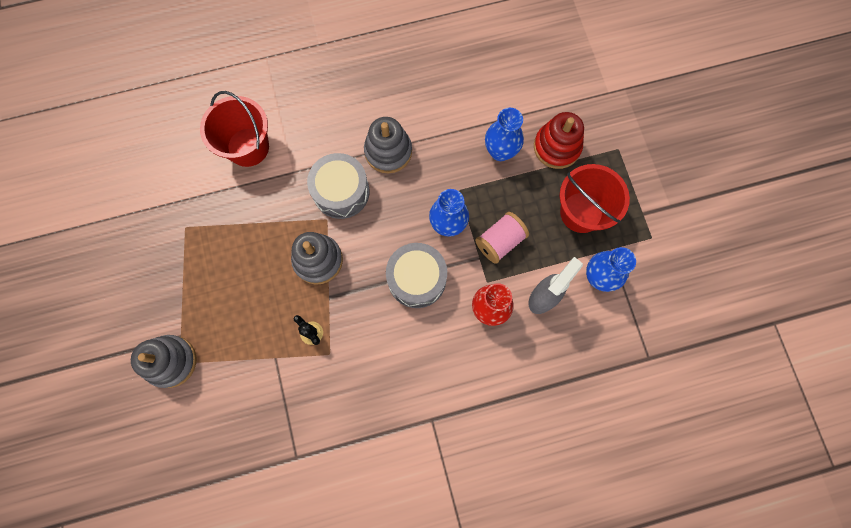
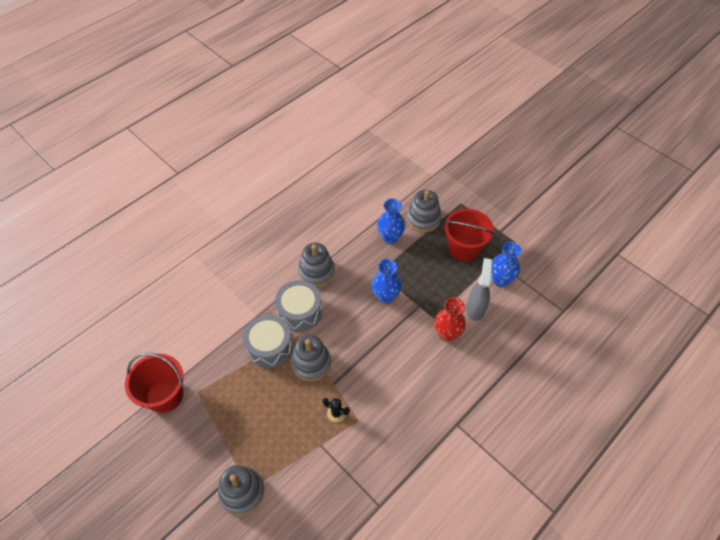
camera: 30 degrees left, 20 degrees down
red bucket [200,91,269,167] -> red bucket moved to [125,353,184,413]
grey drum [386,243,447,308] -> grey drum moved to [243,315,293,368]
pink spool [475,212,529,264] -> none
red stacking toy [534,112,584,169] -> grey stacking toy [406,190,441,232]

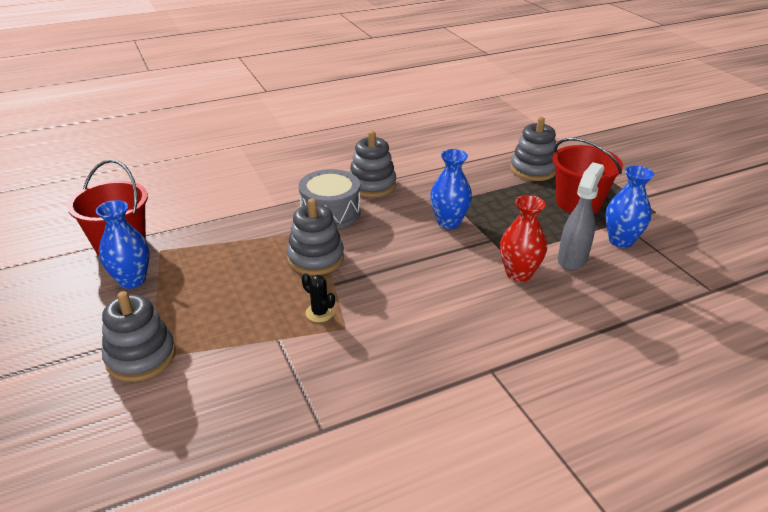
camera: 20 degrees right, 20 degrees down
grey drum [243,315,293,368] -> none
blue vase [377,199,405,244] -> blue vase moved to [96,200,150,289]

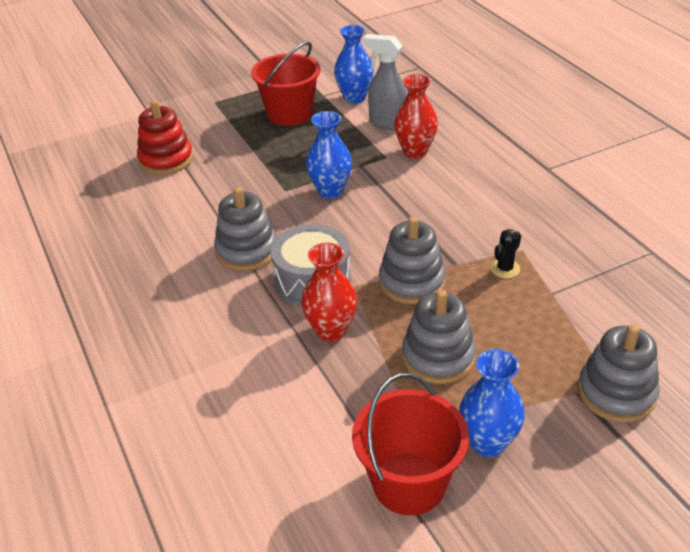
camera: 90 degrees left, 5 degrees up
grey stacking toy [510,117,556,181] -> grey stacking toy moved to [402,290,476,384]
none -> red stacking toy [137,100,193,175]
none -> red vase [301,242,357,342]

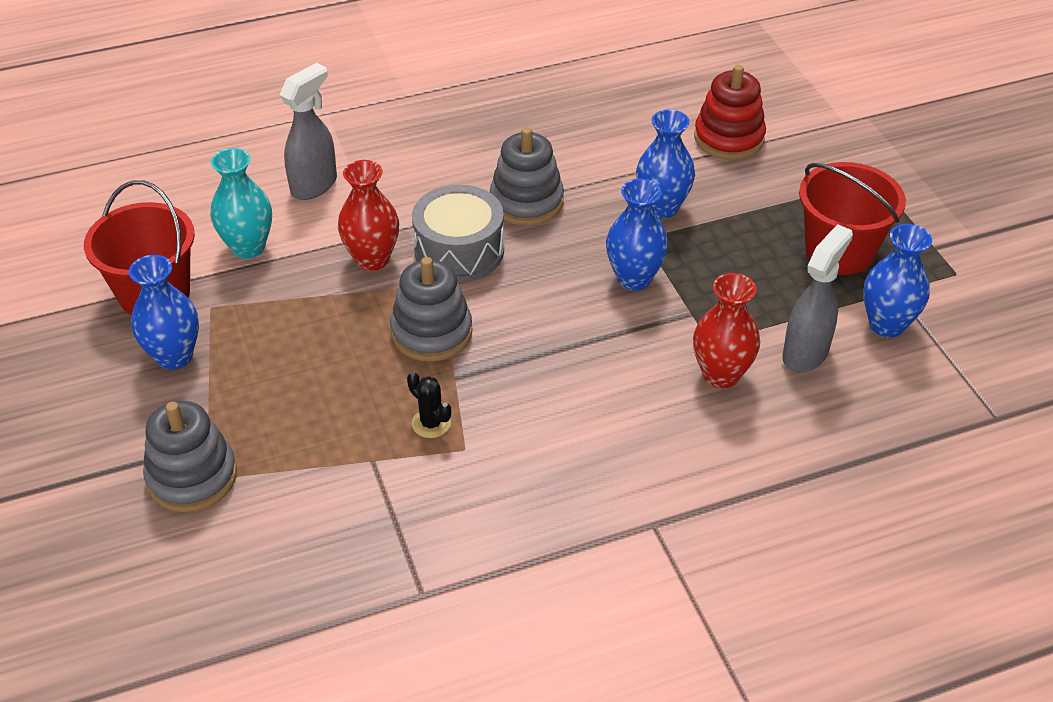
camera: 95 degrees right, 5 degrees up
grey stacking toy [402,290,476,384] -> none
none -> turquoise vase [210,148,272,259]
none -> grey spray bottle [280,63,337,200]
none -> blue vase [636,110,695,218]

